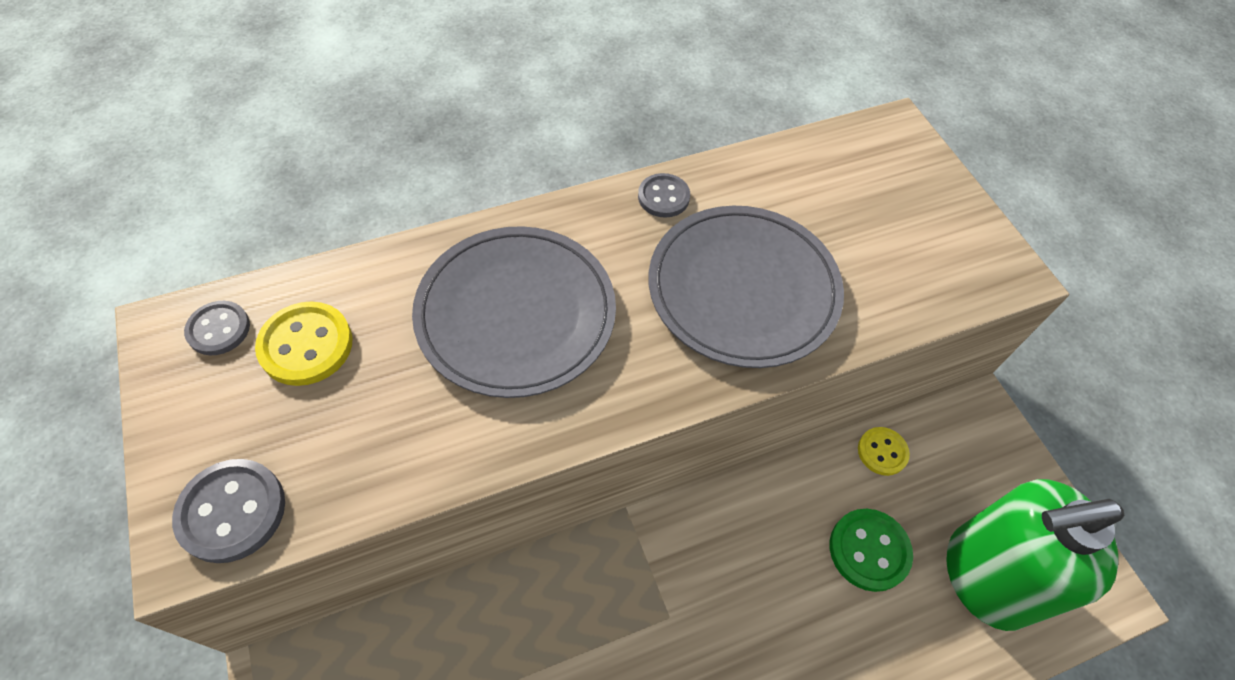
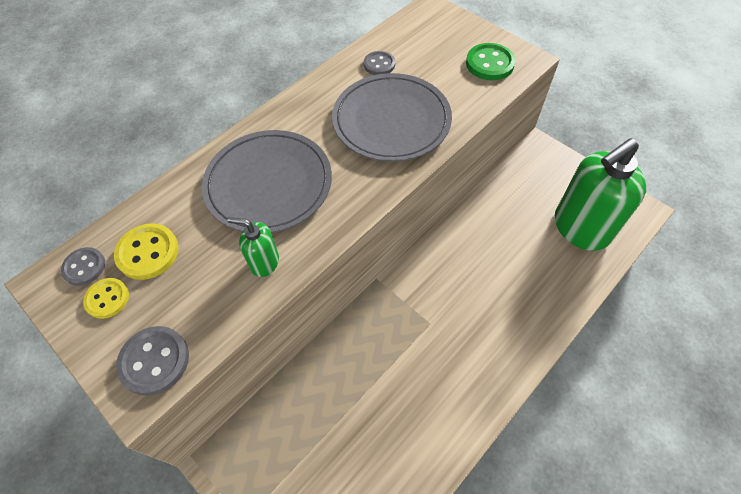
camera: 20 degrees left, 0 degrees up
grey button [638,173,690,218] -> grey button moved to [364,51,395,75]
green button [830,509,913,592] -> green button moved to [466,43,516,80]
yellow button [858,427,910,476] -> yellow button moved to [83,278,129,319]
none -> green soap dispenser [227,217,279,277]

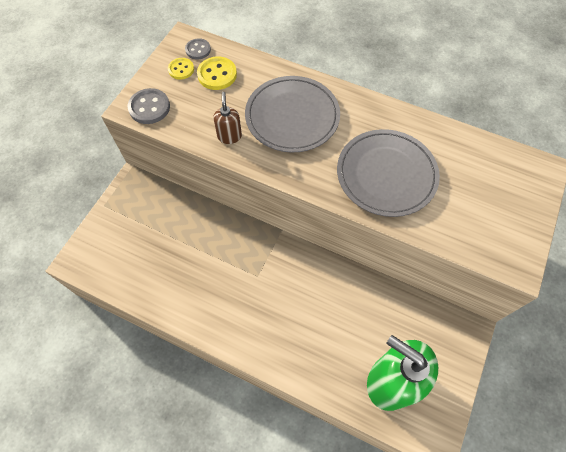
camera: 70 degrees right, 5 degrees up
green soap dispenser [227,217,279,277] -> brown soap dispenser [213,92,242,144]
grey button [364,51,395,75] -> none
green button [466,43,516,80] -> none

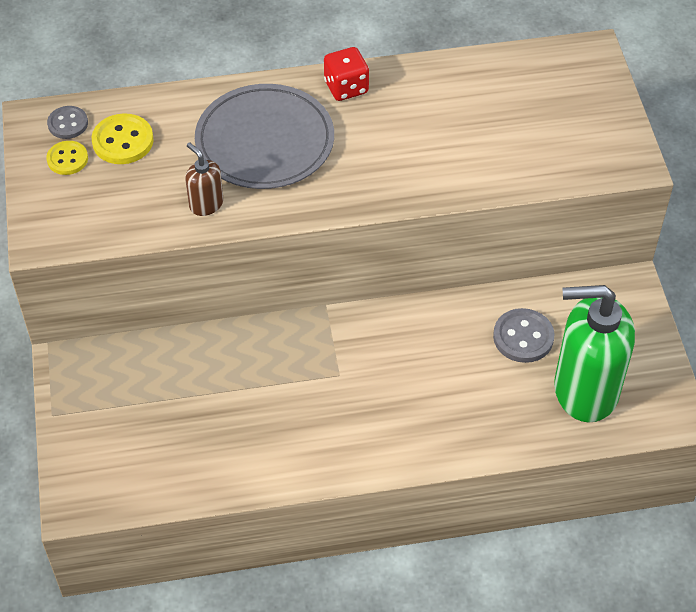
camera: 35 degrees left, 10 degrees down
grey button [128,88,170,124] -> grey button moved to [493,308,555,363]
grey plate [337,129,440,217] -> none
none -> red dice [324,47,369,101]

